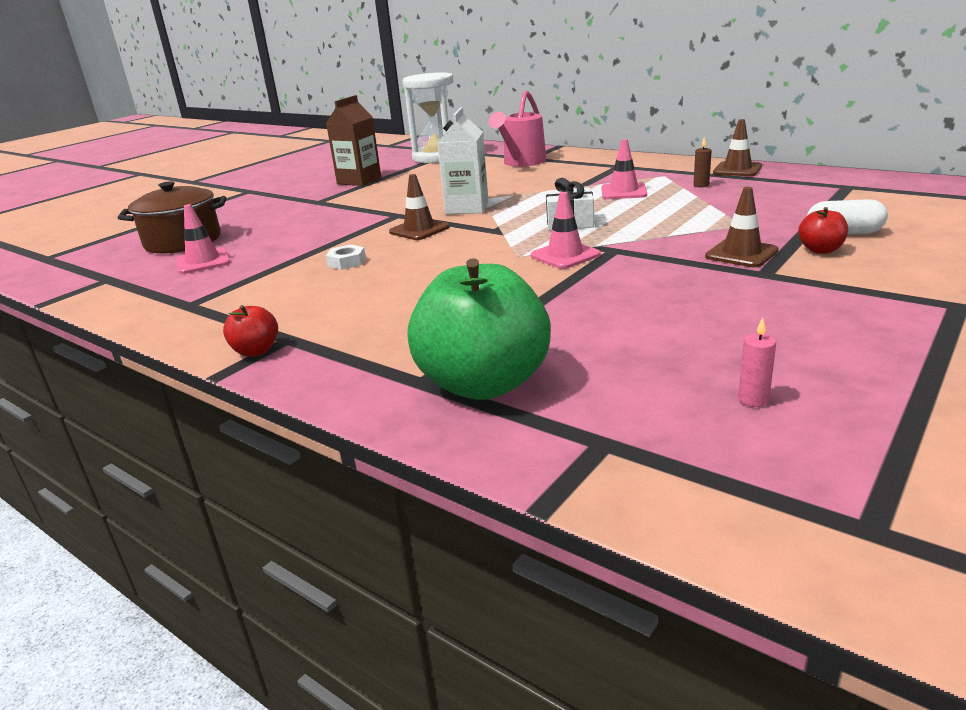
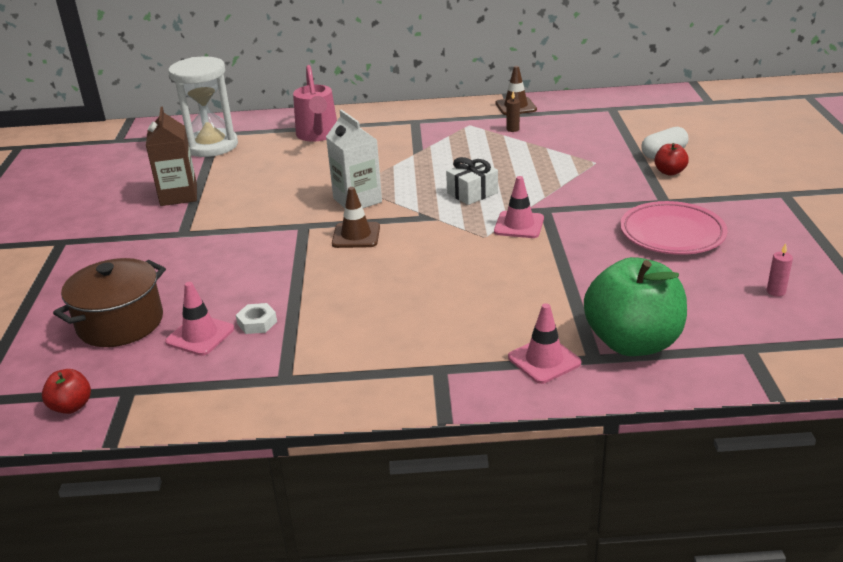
camera: 40 degrees left, 5 degrees up
red apple [223,305,278,357] -> red apple moved to [42,369,91,414]
white nut [325,245,366,270] -> white nut moved to [236,303,277,334]
pink traffic cone [601,139,647,199] -> pink traffic cone moved to [508,303,581,384]
brown traffic cone [705,187,779,267] -> none
none -> pink plate [620,201,728,255]

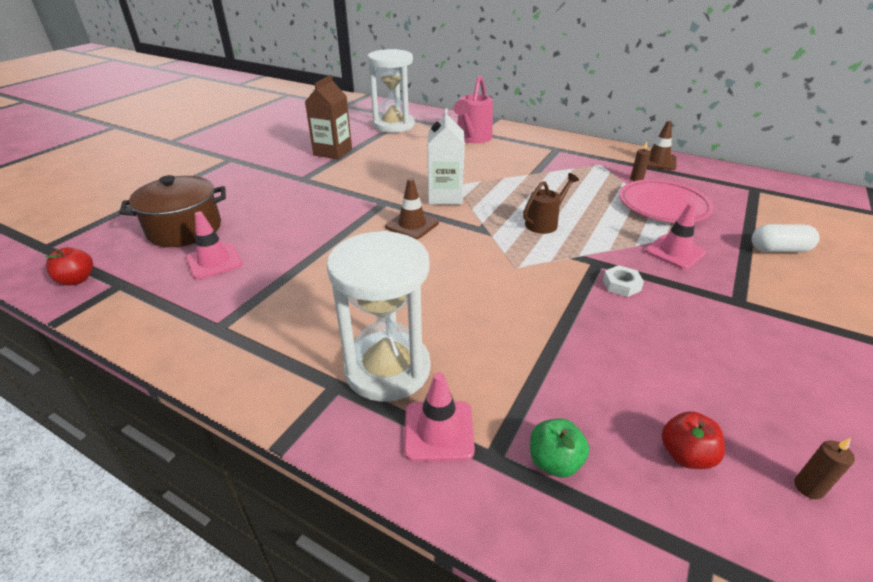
camera: 30 degrees right, 5 degrees up
white nut [236,303,277,334] -> white nut moved to [603,265,644,297]
white gift [446,157,498,205] -> brown watering can [523,173,579,234]
pink traffic cone [494,176,544,238] -> pink traffic cone moved to [645,203,706,269]
green apple [584,257,687,356] -> green apple [530,419,589,478], size x0.44
pink plate [620,201,728,255] -> pink plate moved to [620,179,714,223]
red apple [655,143,689,176] -> red apple moved to [662,411,725,469]
pink candle [767,243,793,297] -> brown candle [794,438,855,499]
none -> white hourglass [327,231,431,402]

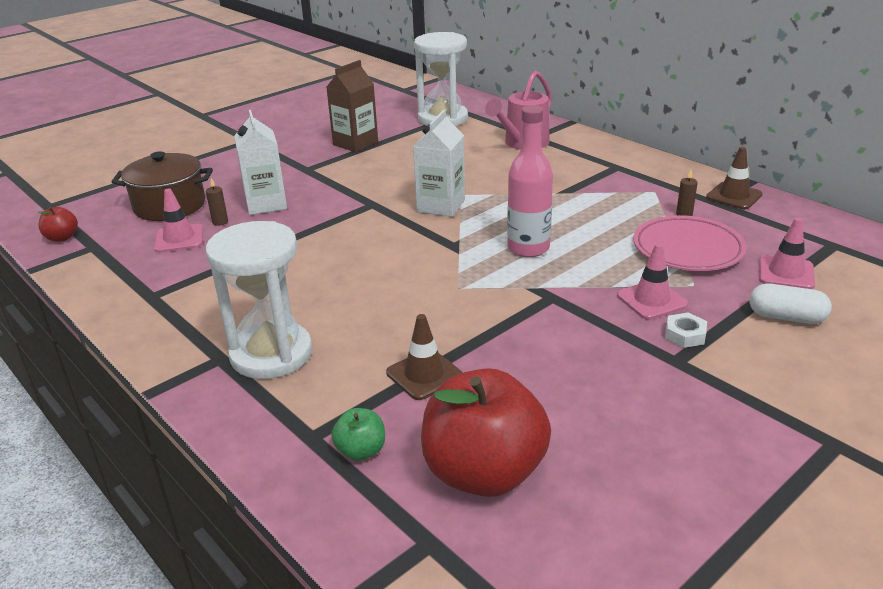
camera: 20 degrees right, 5 degrees down
brown traffic cone [385,178,439,239] -> brown traffic cone moved to [386,314,463,400]
pink traffic cone [404,372,475,461] -> pink traffic cone moved to [759,217,815,289]
brown watering can [523,173,579,234] -> pink bottle [507,105,553,257]
white nut [603,265,644,297] -> white nut moved to [665,313,707,348]
red apple [662,411,725,469] -> red apple [421,368,551,497], size x2.28
brown candle [794,438,855,499] -> brown candle moved to [206,178,228,226]
none -> white carton [234,110,287,215]

